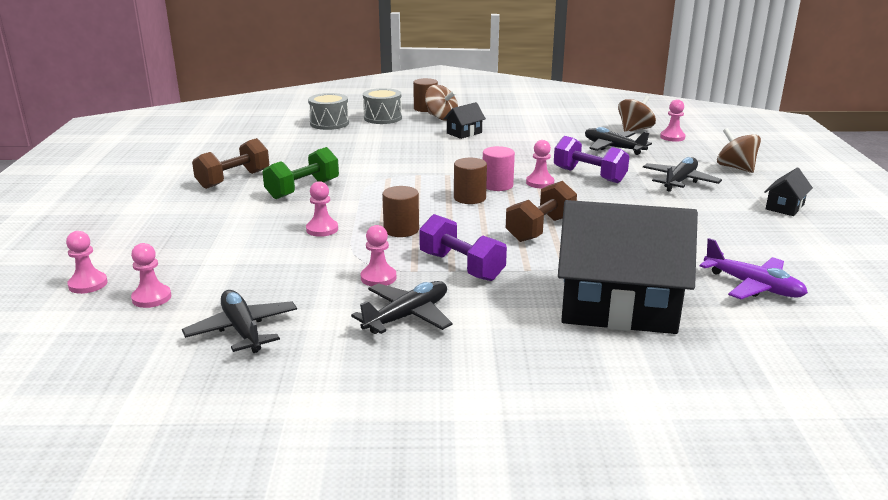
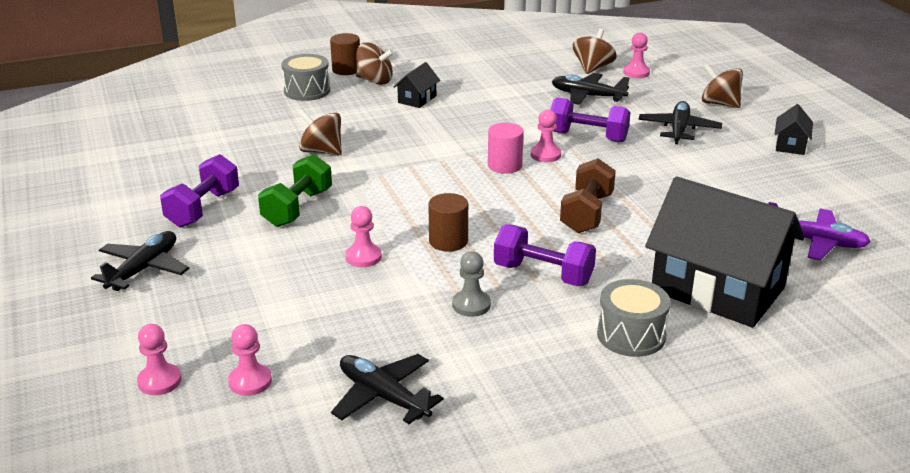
camera: 20 degrees left, 5 degrees up
brown dumbbell [192,138,269,189] -> purple dumbbell [160,154,239,228]
grey drum [308,93,349,130] -> grey drum moved to [597,279,671,357]
black plane [351,281,452,334] -> black plane moved to [91,231,189,291]
pink pawn [361,225,396,286] -> grey pawn [452,251,491,317]
brown cylinder [454,158,487,204] -> none
black house [558,200,698,334] -> black house turned 45 degrees clockwise [645,176,805,327]
none -> brown spinning top [298,109,342,155]

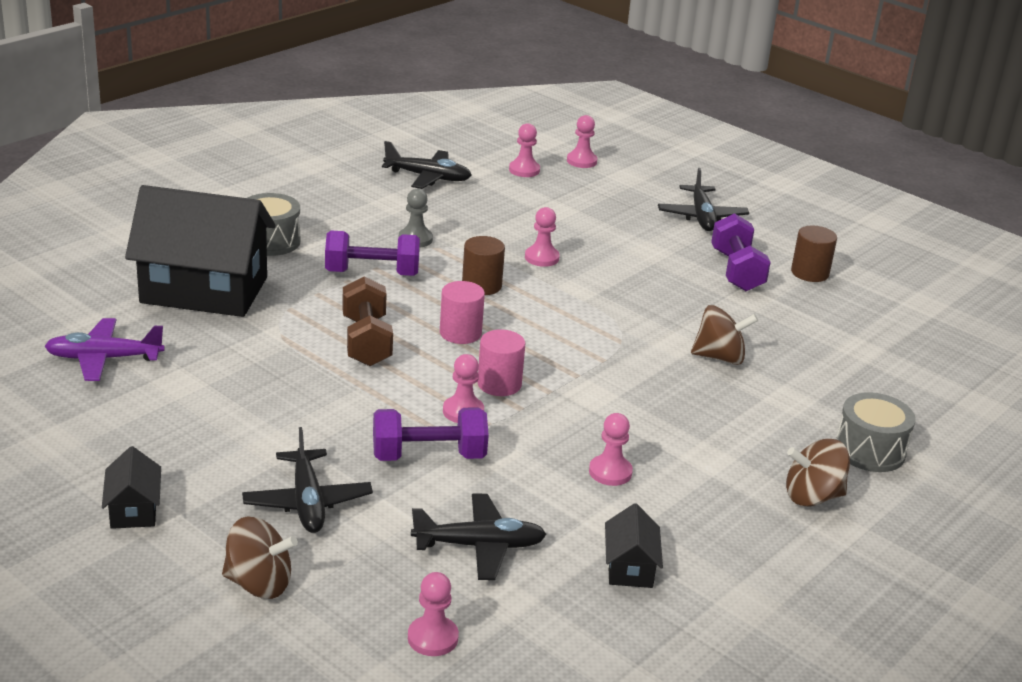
camera: 150 degrees right, 0 degrees up
green dumbbell [258,154,332,227] -> none
brown cylinder [330,33,360,75] -> brown cylinder moved to [791,226,837,282]
black house [393,62,440,108] -> black house moved to [605,503,663,588]
brown spinning top [573,29,617,74] -> none
none -> pink cylinder [440,281,485,344]
none -> pink pawn [589,413,633,486]

